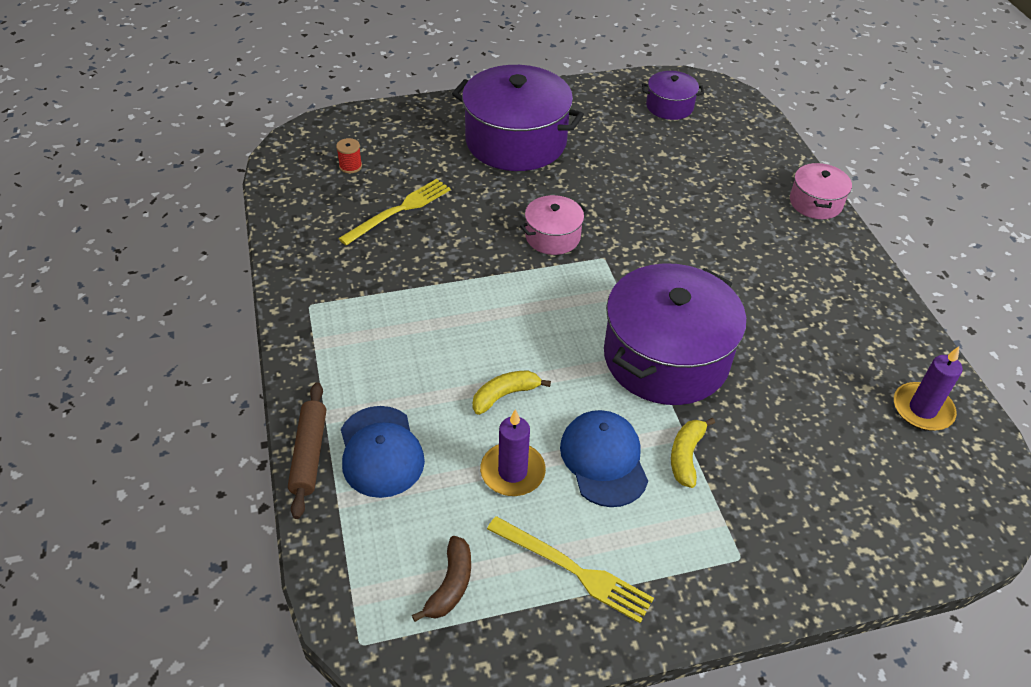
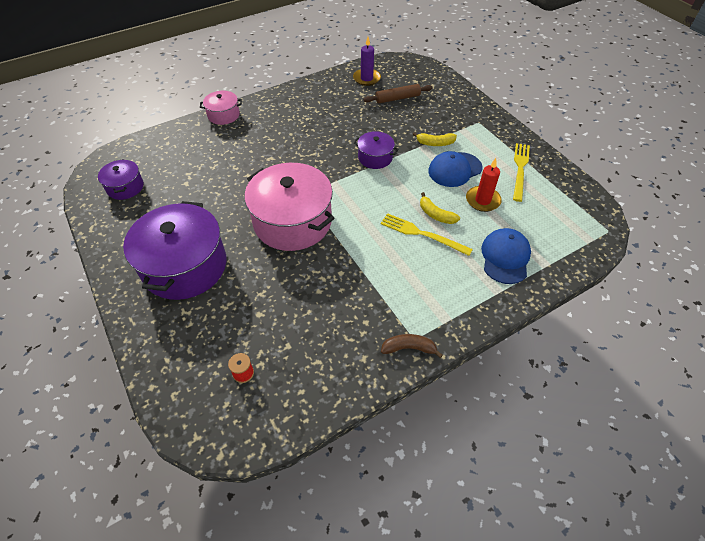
camera: 105 degrees left, 5 degrees up
brown rolling pin [288,382,326,519] -> brown rolling pin moved to [363,84,432,103]
yellow fork [338,179,451,245] -> yellow fork moved to [381,213,473,256]
blue cap [341,406,425,498] -> blue cap turned 45 degrees counterclockwise [481,228,531,284]
brown banana [412,536,471,622] -> brown banana moved to [381,334,443,358]
purple candle [480,409,546,496] -> red candle [466,158,502,212]
pink pot [520,195,588,255] -> pink pot [245,163,334,251], size x2.03
purple pot [604,263,747,405] -> purple pot [354,131,398,169], size x0.49

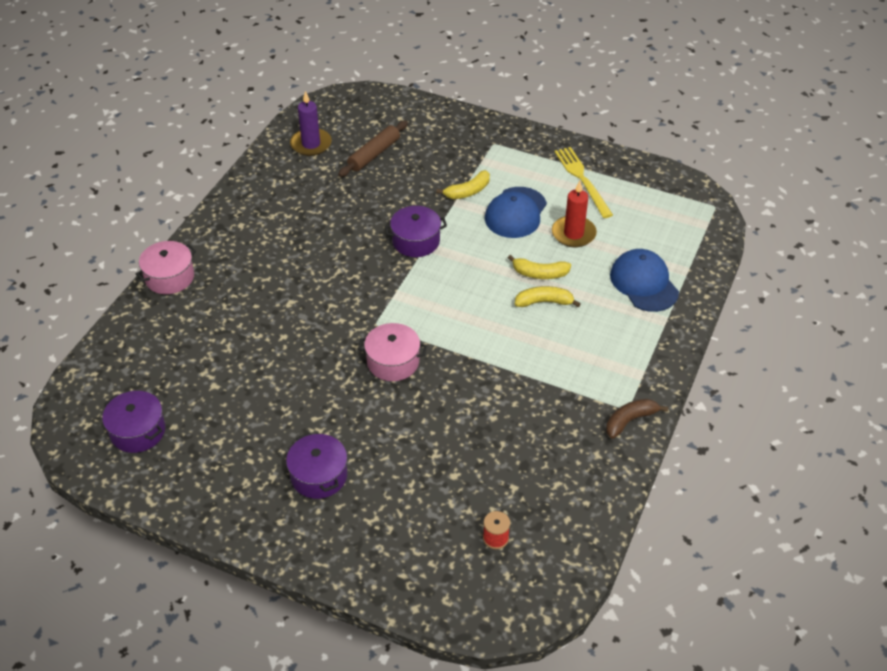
camera: 35 degrees left, 5 degrees down
purple pot [123,201,226,300] -> purple pot [286,432,347,499], size x0.49
pink pot [245,163,334,251] -> pink pot [358,323,427,381], size x0.49
yellow fork [381,213,473,256] -> yellow banana [515,286,581,307]

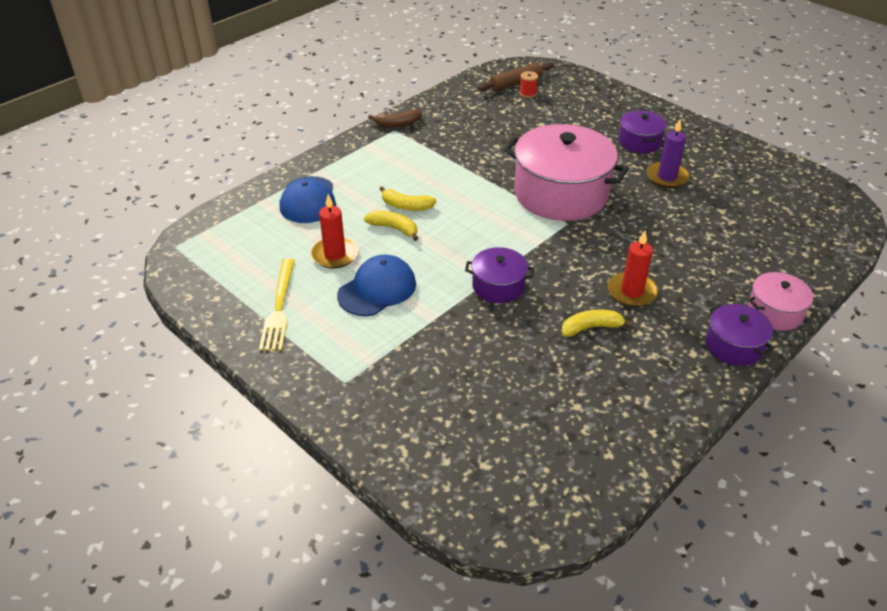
camera: 160 degrees left, 5 degrees down
purple pot [102,391,166,453] -> purple pot moved to [706,304,773,366]
purple candle [290,91,332,156] -> purple candle moved to [646,119,690,188]
brown rolling pin [338,121,408,177] -> brown rolling pin moved to [478,62,554,91]
pink pot [358,323,427,381] -> pink pot [504,124,628,221], size x2.03
yellow banana [436,170,490,199] -> yellow banana moved to [562,309,633,337]
none -> red candle [608,231,658,307]

